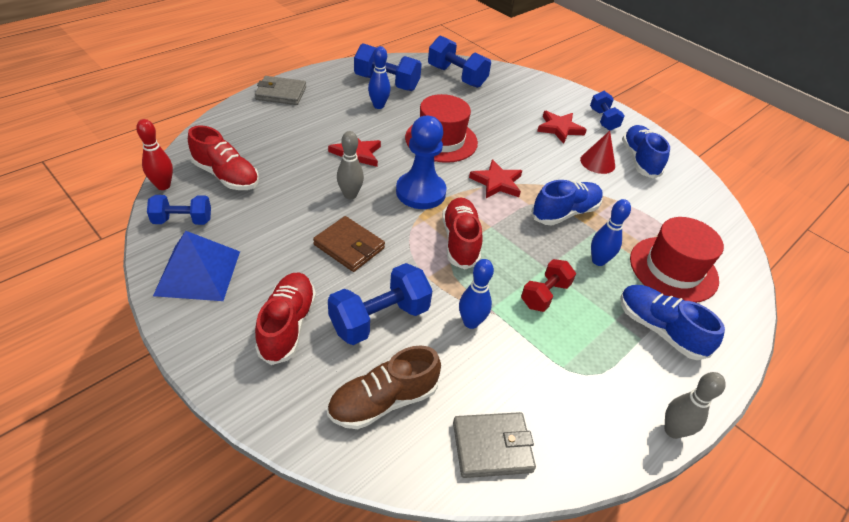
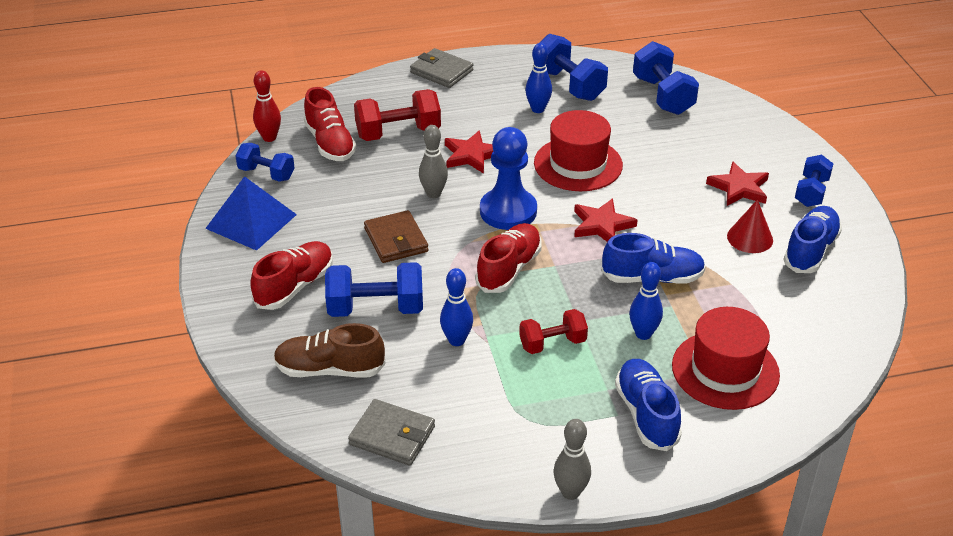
camera: 35 degrees right, 5 degrees down
none -> red dumbbell [354,89,441,141]

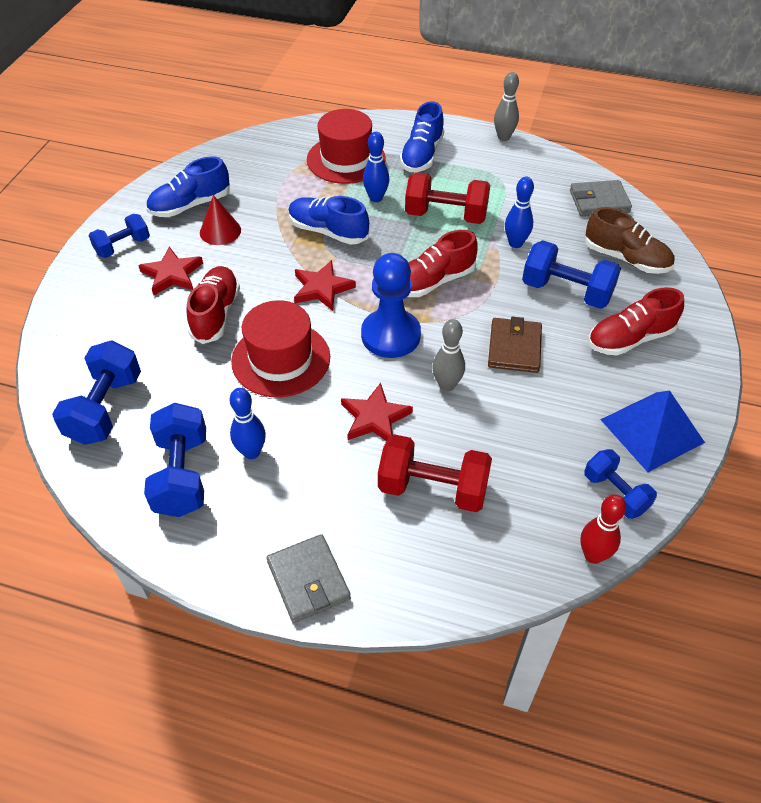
camera: 150 degrees left, 10 degrees up
red shoe [304,87,356,161] -> red shoe moved to [186,266,240,344]
grey wallet [348,399,435,466] -> grey wallet turned 60 degrees counterclockwise [570,180,632,216]
red dumbbell [519,309,588,354] -> red dumbbell [405,172,490,224], size x1.56

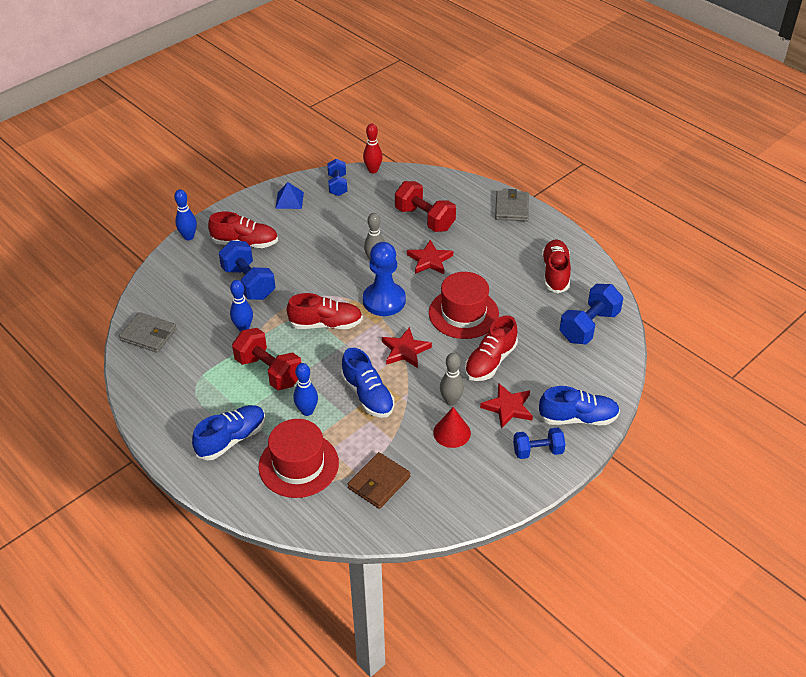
camera: 150 degrees left, 5 degrees down
blue dumbbell [144,403,206,517] -> red shoe [541,239,571,294]
blue shoe [146,156,230,217] -> blue shoe moved to [538,386,620,425]
blue bowling pin [230,388,266,459] -> blue bowling pin moved to [174,189,197,240]
brown wallet [488,317,542,373] -> brown wallet moved to [348,452,410,509]
grey bowling pin [494,72,519,141] -> grey bowling pin moved to [440,353,464,406]
brown shoe [585,207,674,274] -> none
blue pyramid [600,391,705,472] -> blue pyramid [275,182,304,209], size x0.61

